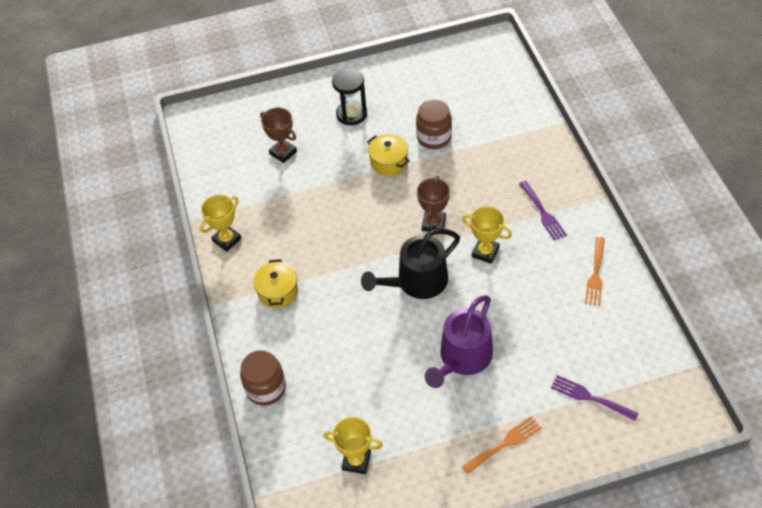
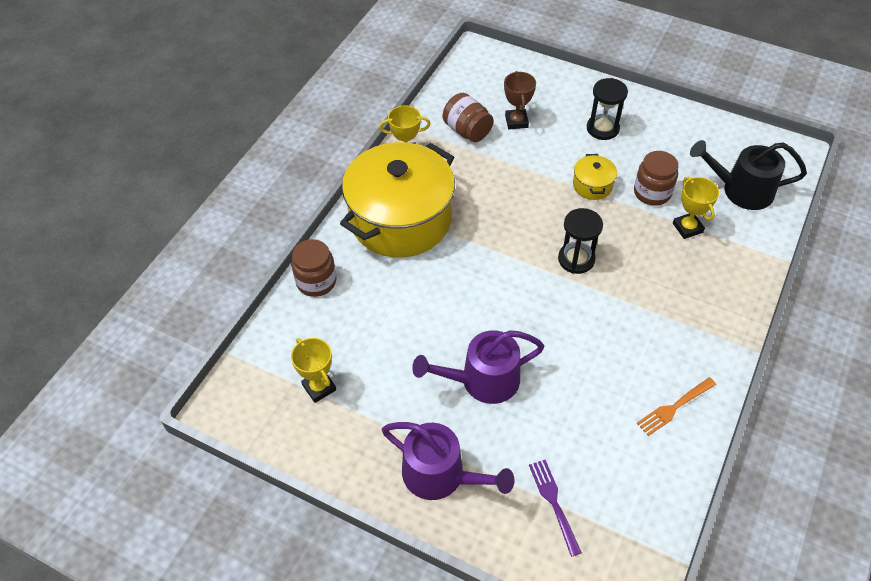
camera: 40 degrees right, 0 degrees up
yellow pot [253,259,298,308] -> yellow pot [340,142,455,258], size x2.47
black watering can [361,229,460,299] -> black watering can moved to [690,140,807,210]
brown trophy [417,176,450,232] -> black hourglass [558,208,603,274]
yellow trophy [462,206,512,264] -> yellow trophy moved to [673,177,719,239]
orange fork [462,416,542,474] -> purple watering can [382,422,514,500]
purple fork [519,181,567,241] -> none
none -> brown jar [443,93,494,142]

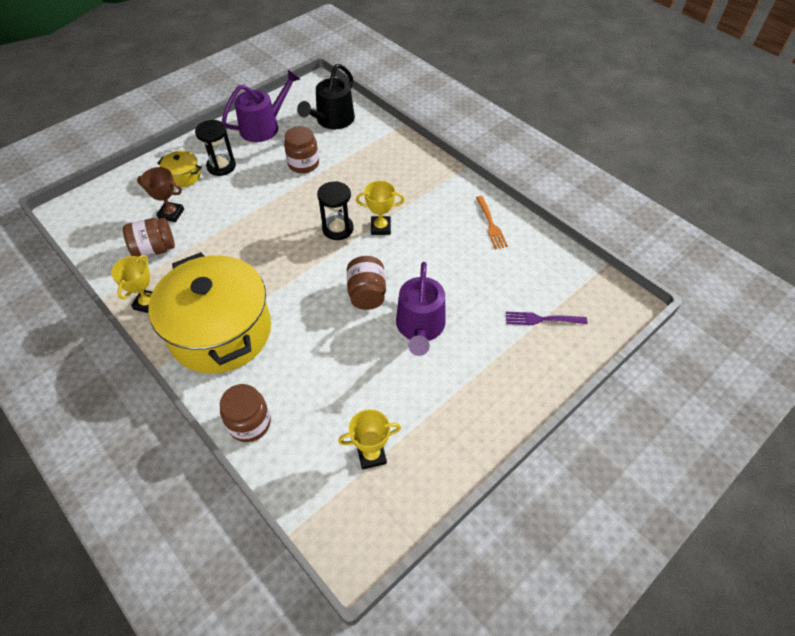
camera: 70 degrees left, 0 degrees up
purple watering can [382,422,514,500] -> purple watering can moved to [222,70,300,142]
yellow pot [573,154,617,200] -> yellow pot moved to [157,151,202,188]
yellow trophy [673,177,719,239] -> yellow trophy moved to [356,181,404,235]
none -> brown jar [347,256,386,310]

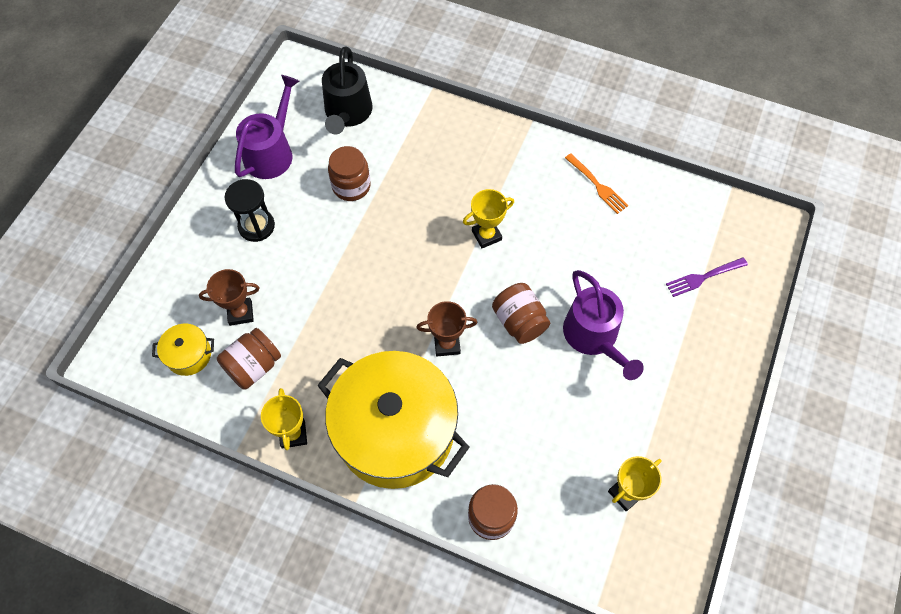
camera: 25 degrees left, 10 degrees up
yellow pot [157,151,202,188] -> yellow pot moved to [152,324,214,376]
black hourglass [317,181,354,240] -> none
none -> brown trophy [416,301,477,356]

